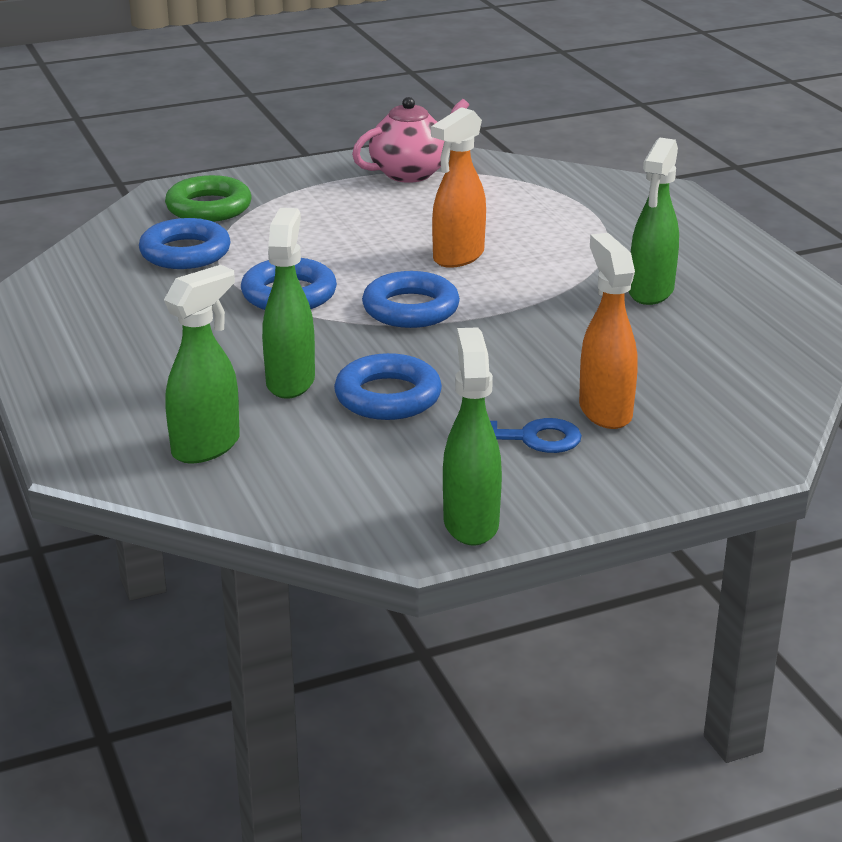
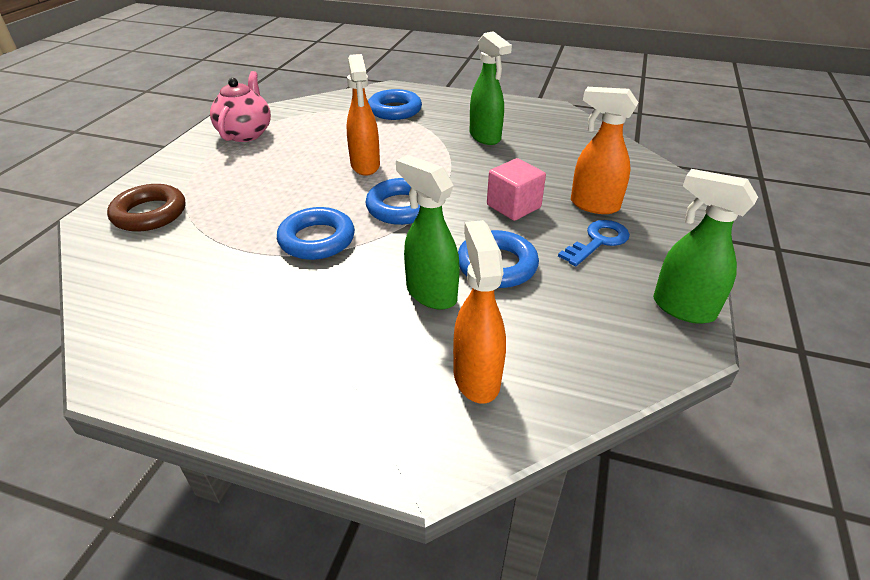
camera: 50 degrees left, 10 degrees up
blue ring [139,218,231,269] -> blue ring moved to [368,89,422,120]
green spray bottle [164,265,240,463] -> orange spray bottle [453,220,506,404]
green ring [165,175,251,222] -> brown ring [107,184,185,232]
none -> pink cube [487,158,546,221]

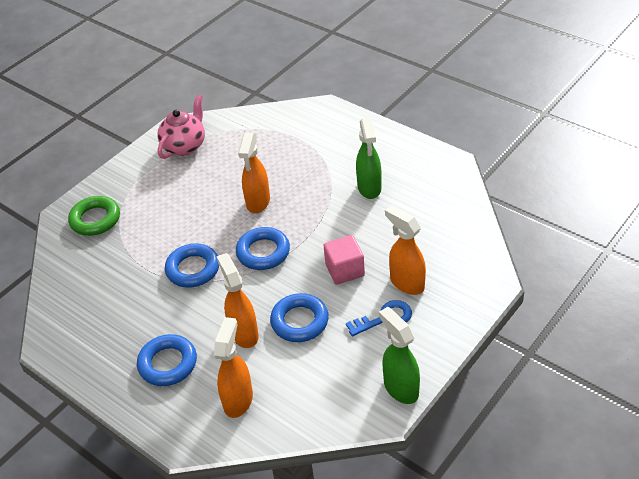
camera: 25 degrees right, 5 degrees up
brown ring [107,184,185,232] -> green ring [68,196,120,236]
blue ring [368,89,422,120] -> blue ring moved to [137,334,197,386]
green spray bottle [396,155,460,309] -> orange spray bottle [216,253,259,348]

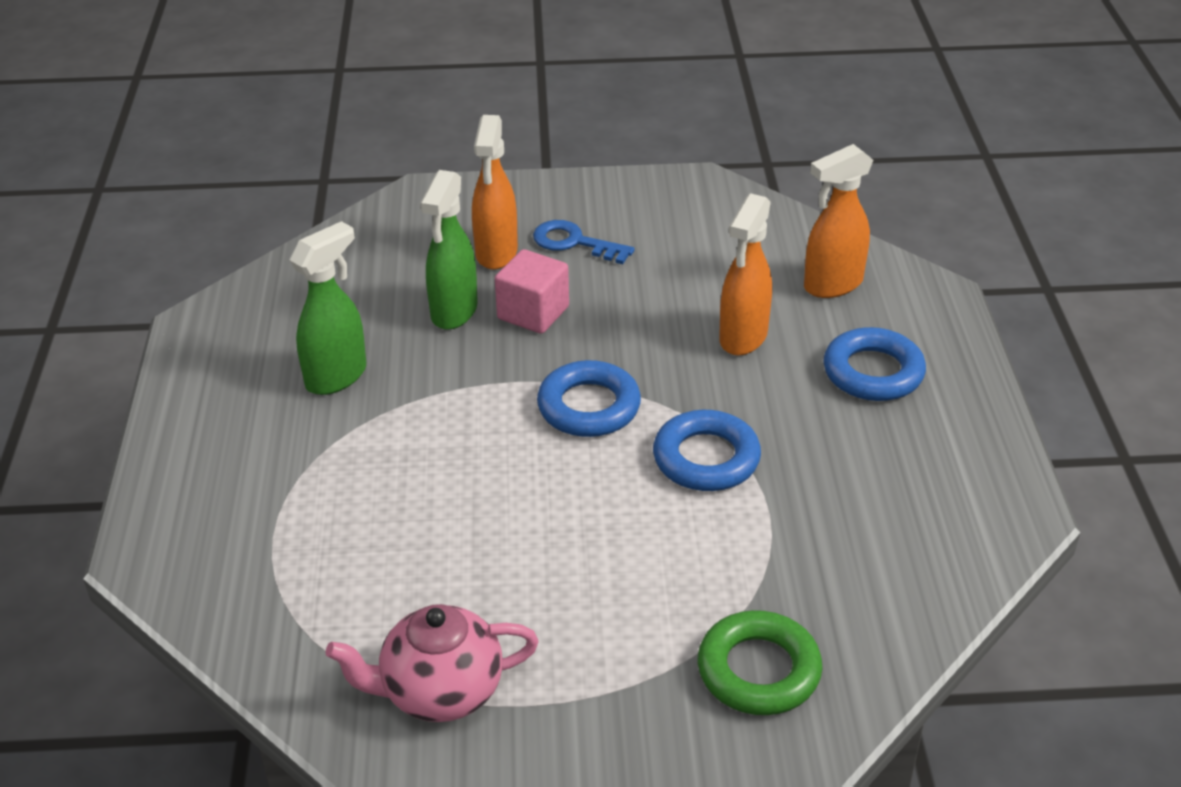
camera: 135 degrees left, 5 degrees down
orange spray bottle [238,132,270,213] -> none
blue ring [270,293,329,342] -> none
green spray bottle [379,307,420,404] -> green spray bottle moved to [420,170,478,330]

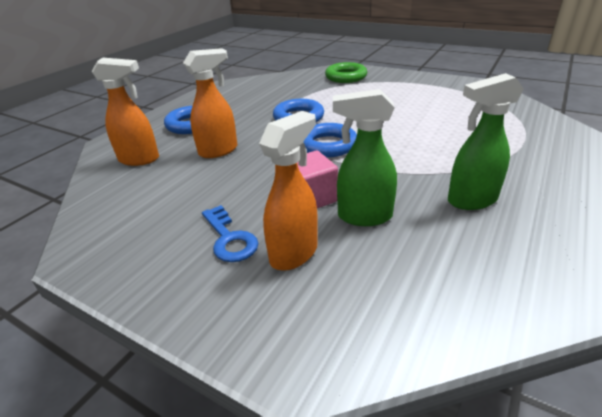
camera: 145 degrees left, 5 degrees down
pink teapot [326,604,539,722] -> none
green spray bottle [420,170,478,330] -> green spray bottle turned 135 degrees counterclockwise [333,89,397,226]

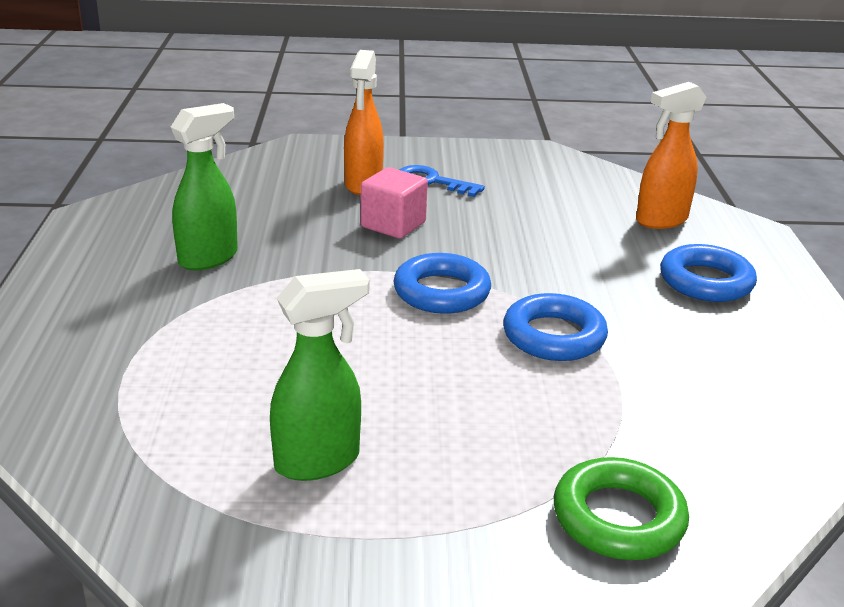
camera: 145 degrees right, 5 degrees down
orange spray bottle [183,48,237,158] -> none
green spray bottle [333,89,397,226] -> green spray bottle moved to [270,269,369,481]

